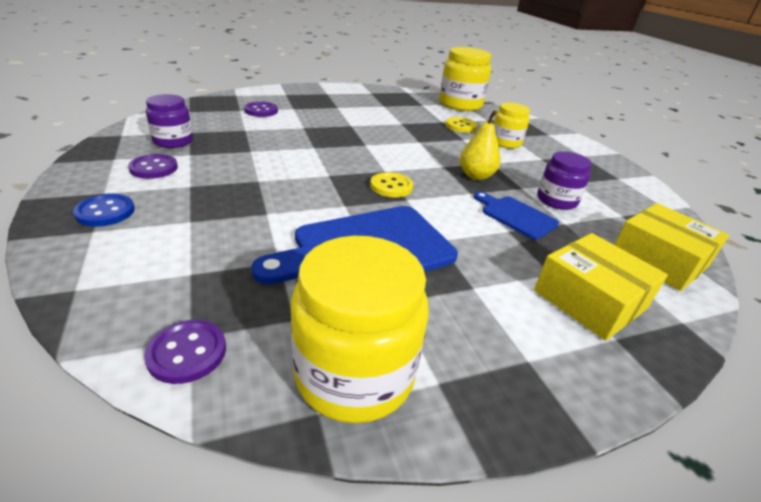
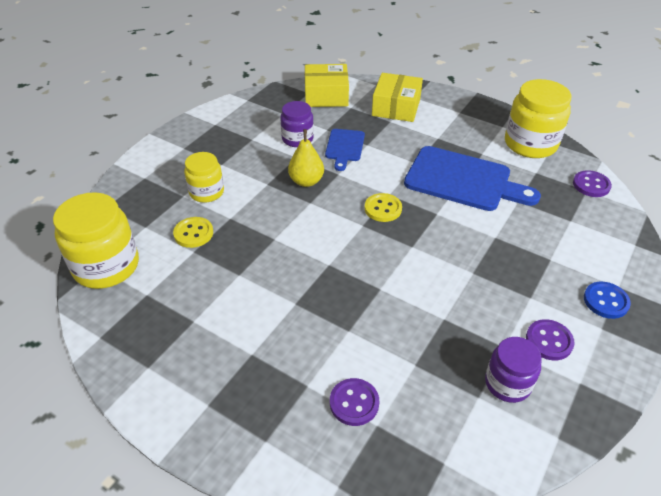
camera: 125 degrees left, 10 degrees up
yellow box [614,203,729,291] -> yellow box turned 75 degrees clockwise [305,64,349,107]

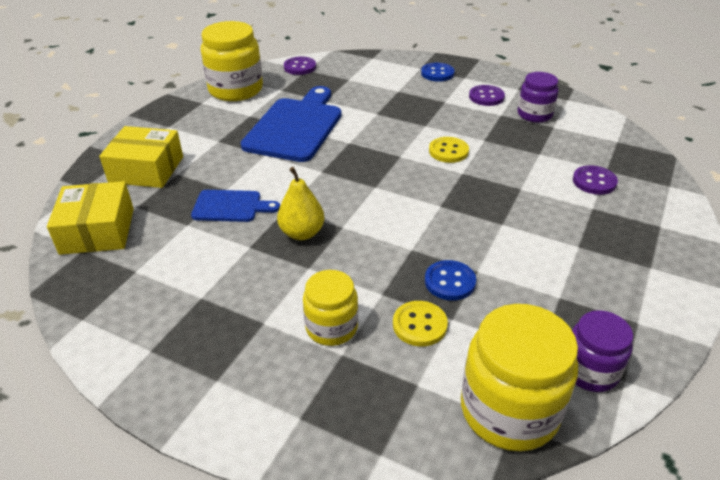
camera: 95 degrees left, 5 degrees down
purple jar [280,101,314,147] -> purple jar moved to [572,310,633,392]
yellow button [365,193,402,222] -> yellow button moved to [429,137,469,163]
none -> blue button [425,260,476,301]

